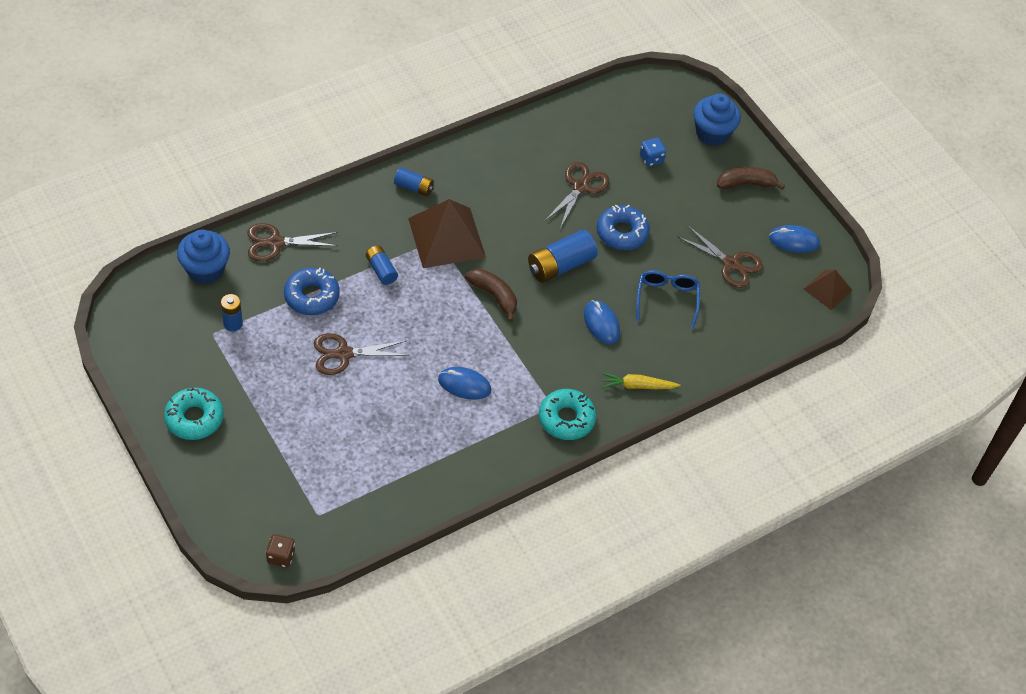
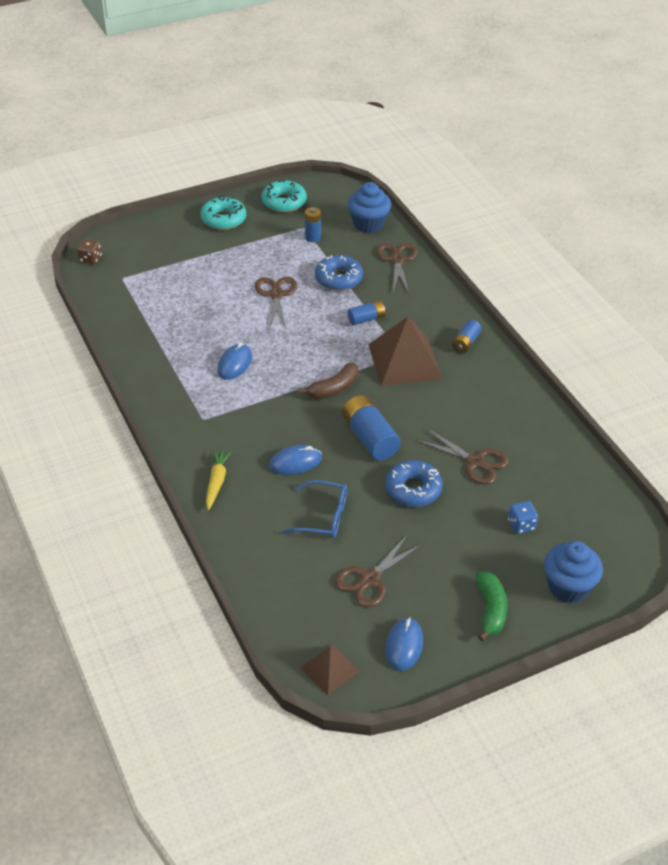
camera: 100 degrees right, 10 degrees down
turquoise donut [539,389,596,440] -> turquoise donut moved to [262,180,307,212]
brown banana [717,167,785,190] -> green banana [476,572,507,641]

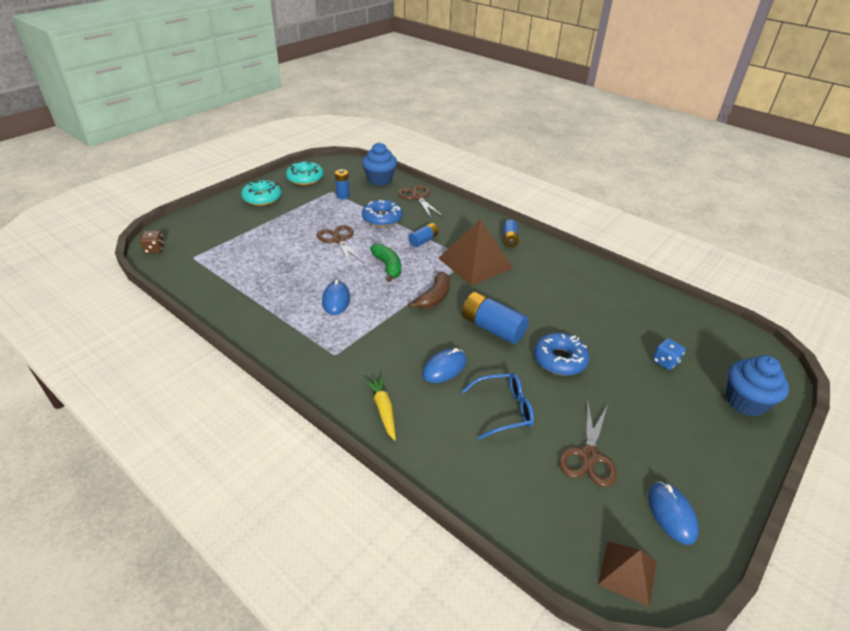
camera: 25 degrees left, 5 degrees down
brown scissors [416,428,509,484] -> none
green banana [476,572,507,641] -> green banana moved to [370,244,401,282]

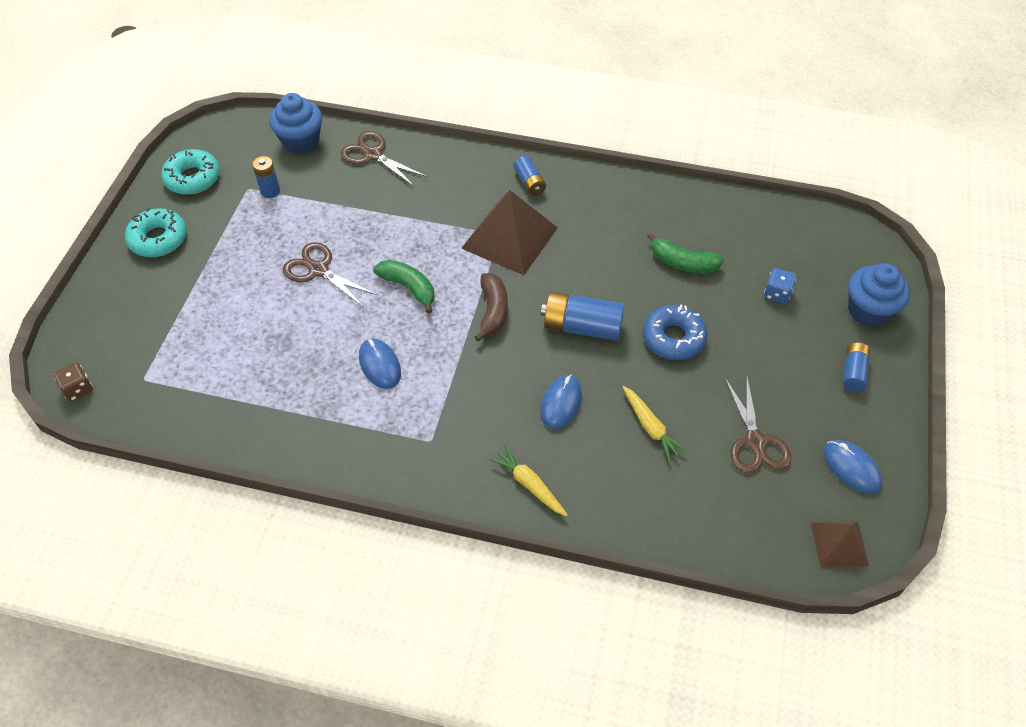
camera: 25 degrees left, 15 degrees up
blue donut [362,200,403,227] -> none
blue battery [408,223,439,247] -> blue battery moved to [843,342,870,391]
blue glasses [462,373,534,439] -> yellow carrot [623,386,687,461]
none -> green banana [648,232,724,273]

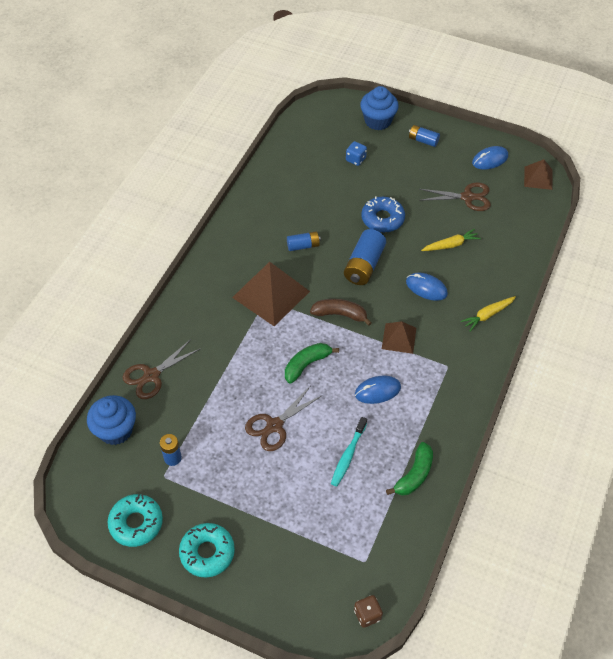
camera: 80 degrees left, 0 degrees up
blue battery [514,156,546,196] -> blue battery moved to [287,232,321,251]
green banana [648,232,724,273] -> green banana moved to [386,442,433,496]
none -> turquoise toothbrush [331,417,367,486]
none -> brown pyramid [382,321,416,354]

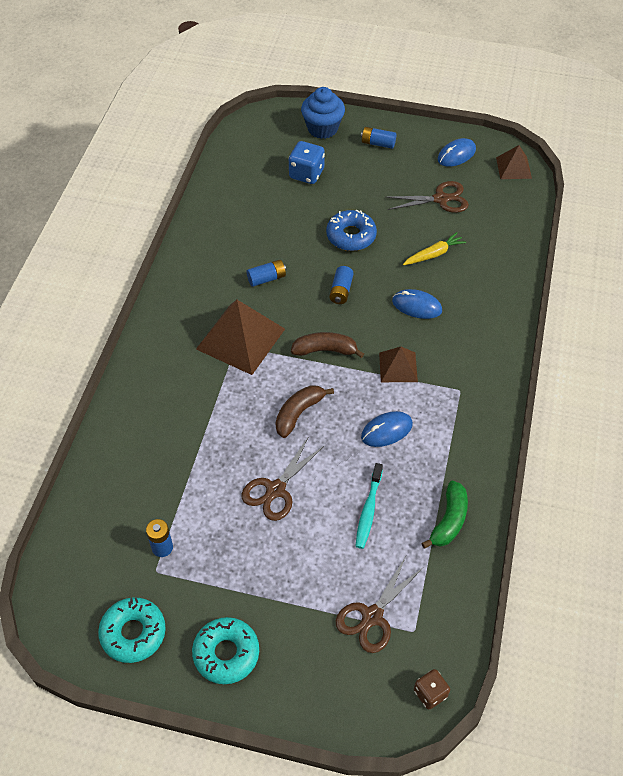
camera: 10 degrees left, 0 degrees up
blue cupcake [87,395,136,445] -> none
brown scissors [123,339,201,399] -> brown scissors moved to [336,556,424,653]
green banana [285,343,339,384] -> brown banana [276,385,334,438]
blue battery [344,229,386,285] -> blue battery [329,266,354,304], size x0.58
blue dice [346,141,367,166] -> blue dice [289,141,325,184], size x1.55
yellow carrot [461,296,516,332] -> none

